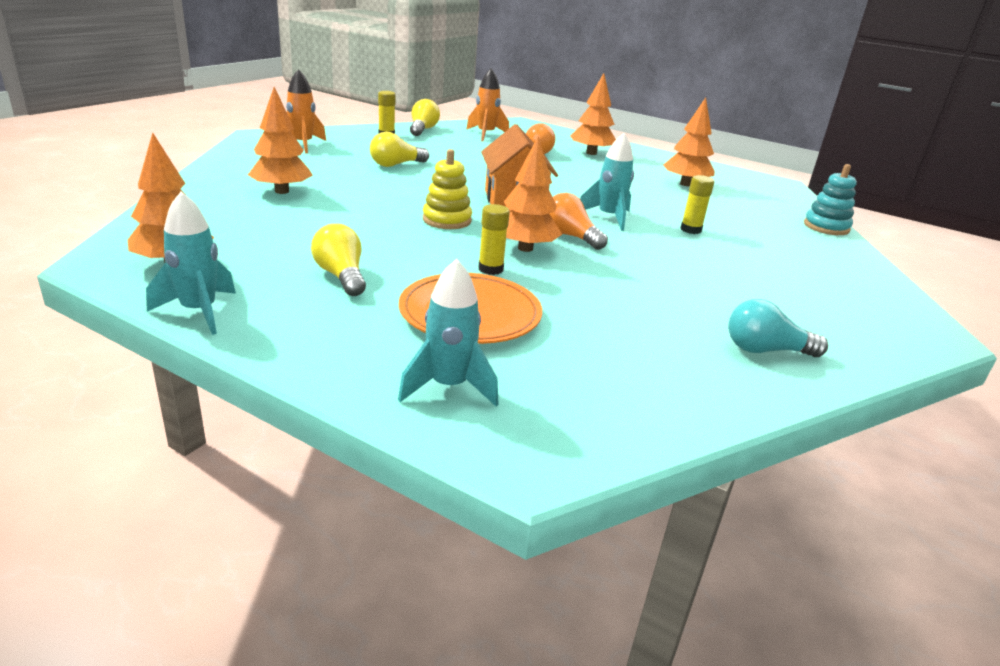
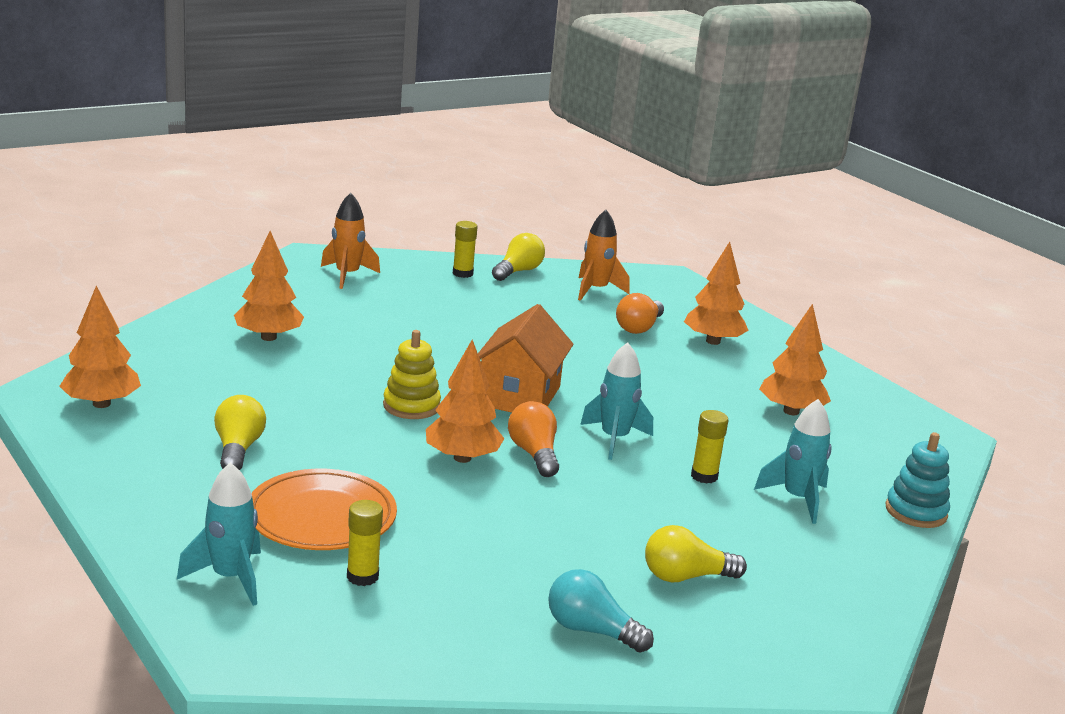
camera: 25 degrees right, 5 degrees down
turquoise rocket [146,192,236,335] -> turquoise rocket moved to [754,399,832,524]
yellow light bulb [370,132,429,167] -> yellow light bulb moved to [645,525,747,583]
yellow glue stick [478,204,510,275] -> yellow glue stick moved to [347,500,383,586]

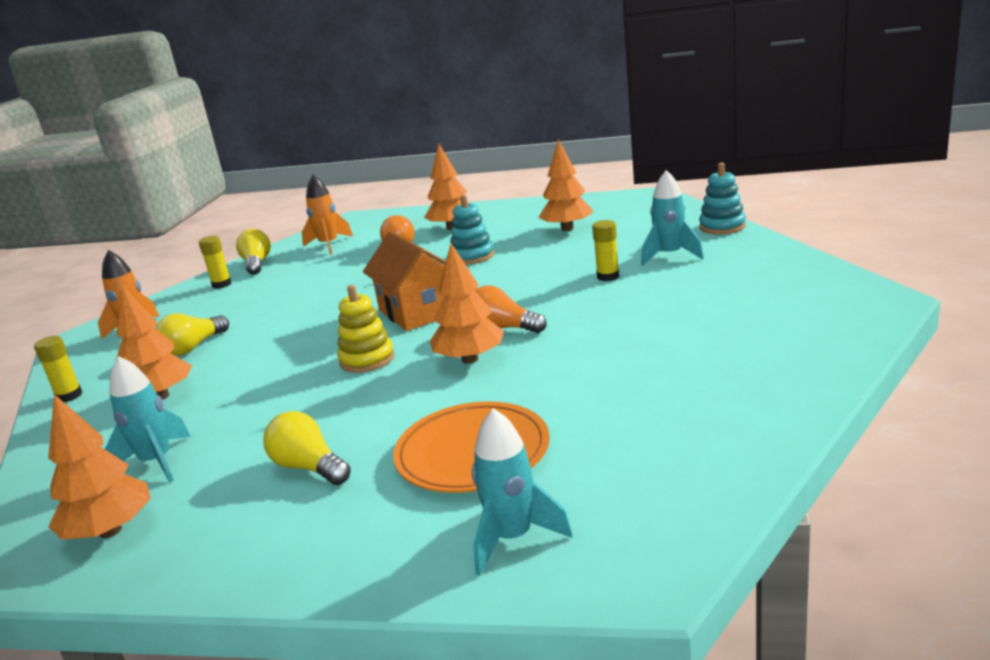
camera: 40 degrees left, 0 degrees up
yellow glue stick [347,500,383,586] -> yellow glue stick moved to [34,336,82,402]
turquoise light bulb [548,569,654,653] -> none
turquoise rocket [580,342,653,460] -> turquoise rocket moved to [105,356,191,482]
yellow light bulb [645,525,747,583] -> yellow light bulb moved to [156,313,229,356]
none -> turquoise stacking toy [450,194,494,264]

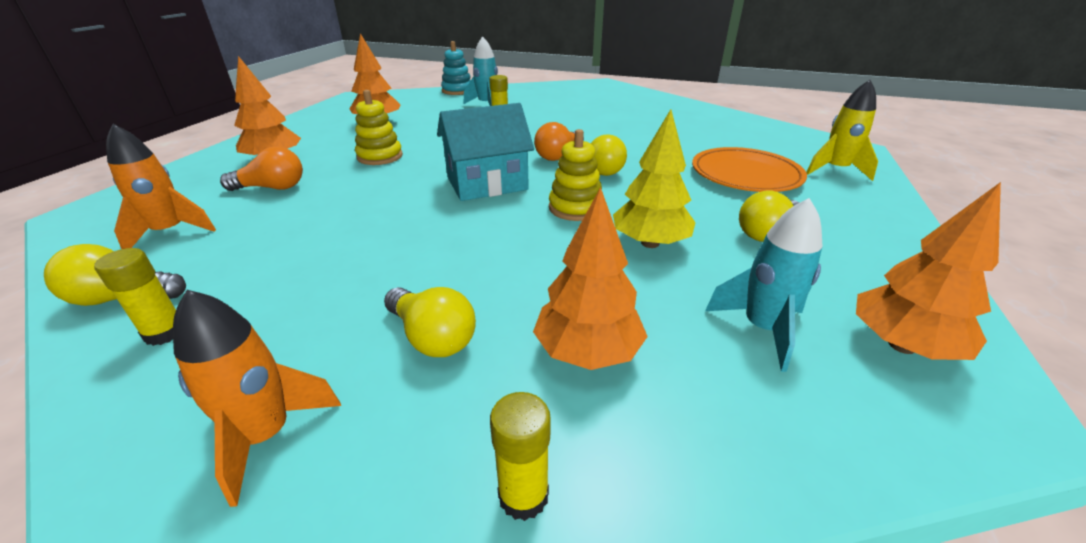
camera: 85 degrees left, 10 degrees up
orange house [363,231,446,331] -> turquoise house [437,103,534,201]
orange tree [430,243,504,364] -> yellow light bulb [591,134,627,176]
turquoise stacking toy [450,194,494,264] -> yellow stacking toy [355,90,403,165]
turquoise rocket [472,408,573,576] -> yellow rocket [806,80,878,181]
none -> yellow tree [613,109,696,248]

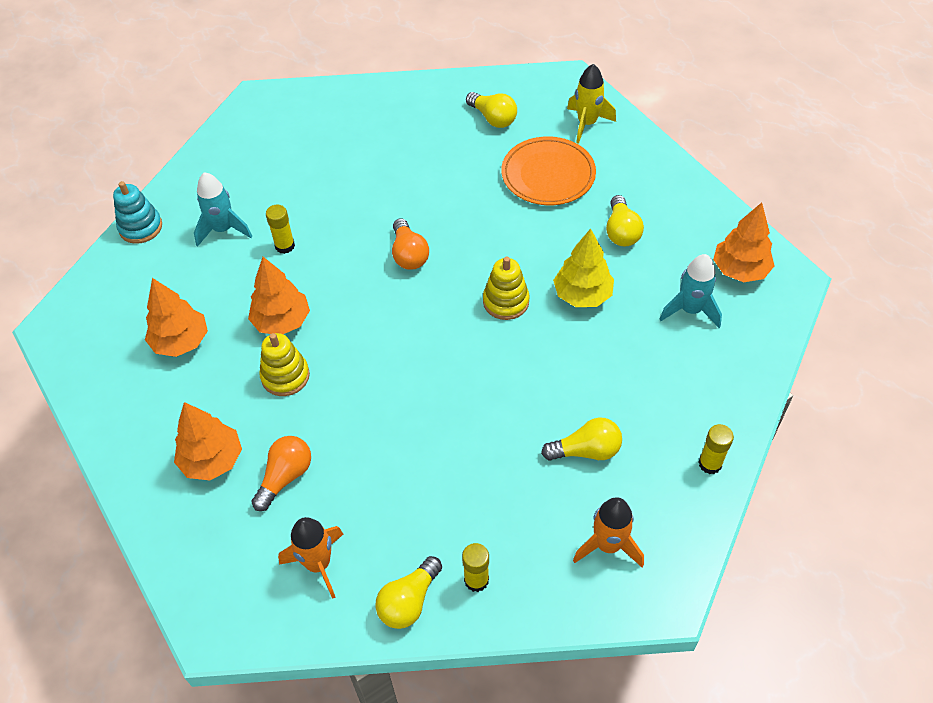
camera: 50 degrees left, 20 degrees up
turquoise house [437,103,534,201] -> none
orange tree [533,187,648,370] -> orange tree moved to [248,257,310,334]
yellow light bulb [591,134,627,176] -> yellow light bulb moved to [466,92,517,128]

